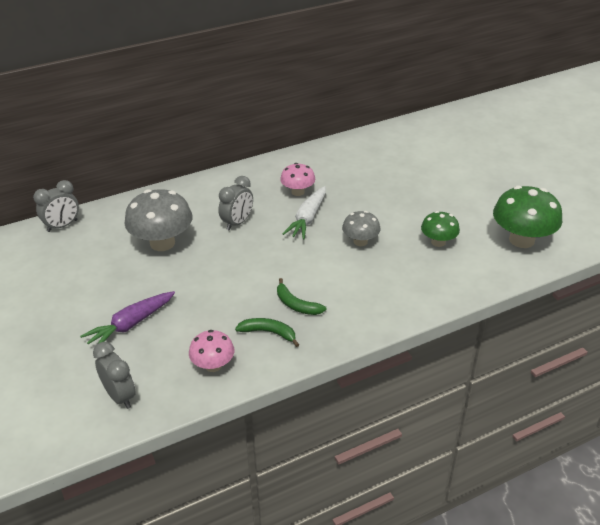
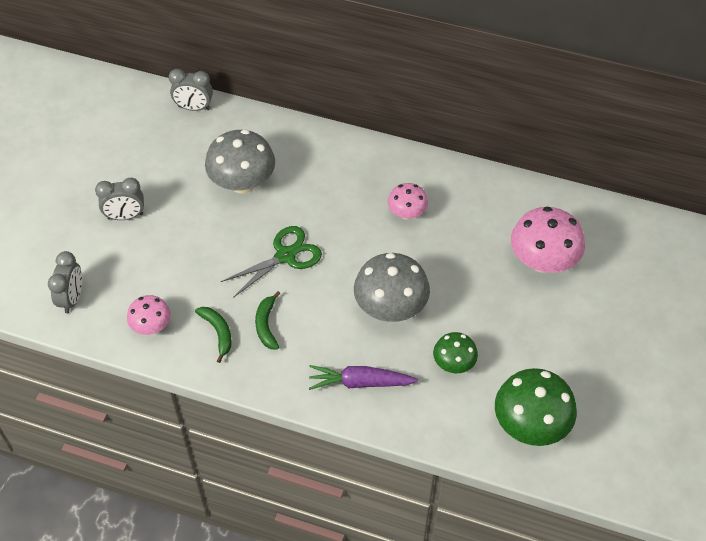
camera: 45 degrees right, 15 degrees up
purple carrot [80,291,175,344] -> purple carrot moved to [309,365,418,390]
grey clock [218,176,253,230] -> grey clock moved to [95,178,144,220]
white carrot [282,186,326,240] -> none
grey mushroom [342,211,380,246] -> grey mushroom [354,253,430,322], size x1.75
none -> green scissors [221,226,322,298]
none -> pink mushroom [511,207,585,273]

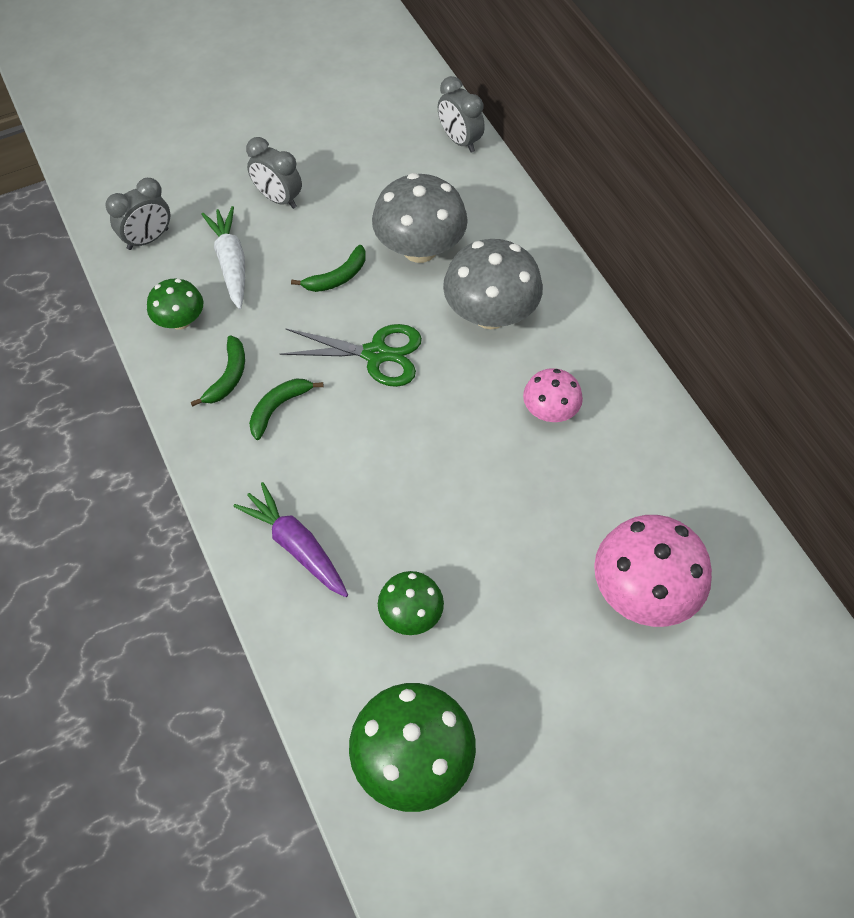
camera: 45 degrees right, 5 degrees up
pink mushroom [127,295,171,335] -> green mushroom [147,279,203,330]
grey mushroom [354,253,430,322] -> grey mushroom moved to [443,239,543,329]
none -> white carrot [201,206,245,310]
none -> green banana [291,245,366,292]

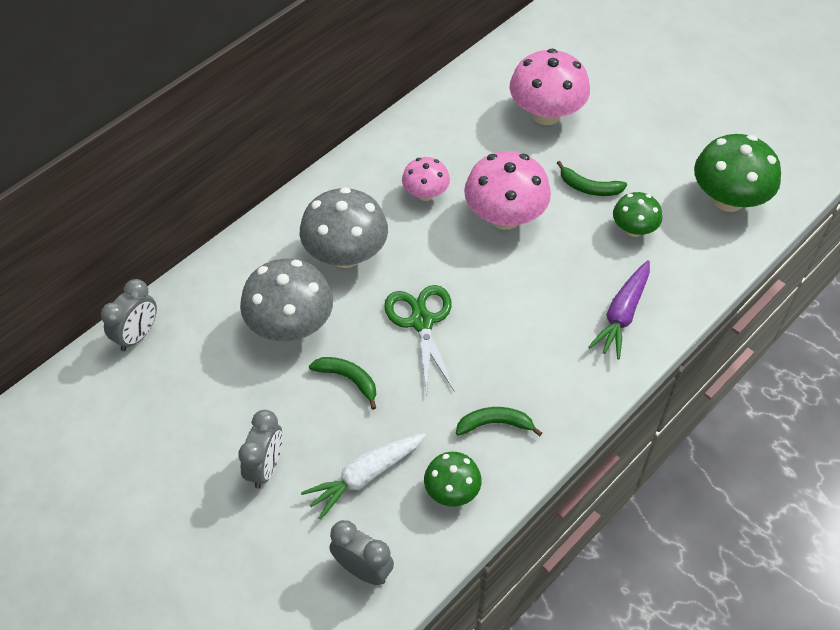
camera: 110 degrees left, 5 degrees down
green banana [249,379,323,440] -> green banana moved to [557,161,627,196]
none -> pink mushroom [464,151,551,230]

